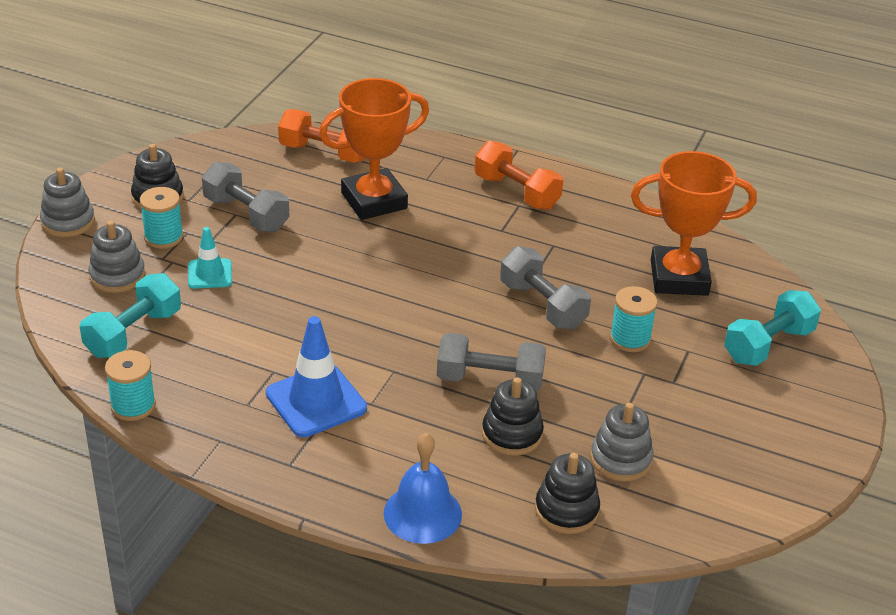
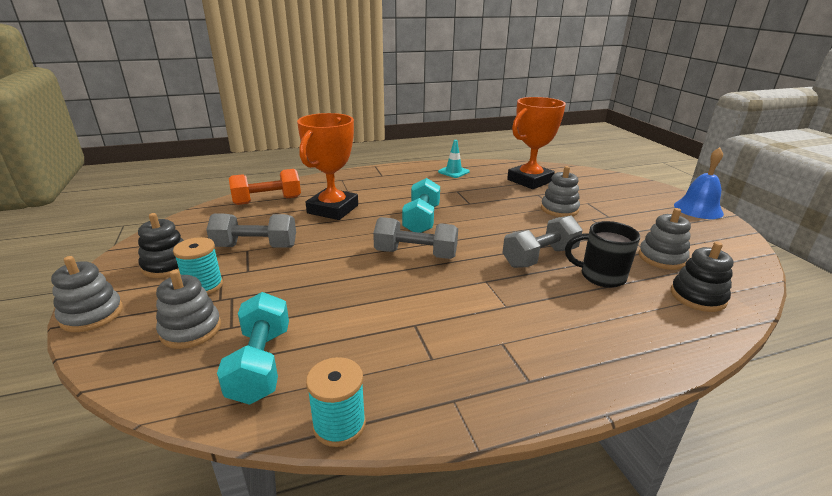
camera: 40 degrees left, 10 degrees down
turquoise traffic cone [188,227,232,289] -> turquoise traffic cone moved to [438,140,470,178]
blue traffic cone [266,316,367,437] -> none
blue bell [384,433,462,544] -> blue bell moved to [674,147,724,219]
orange dumbbell [475,141,563,210] -> none
black stacking toy [482,377,544,456] -> black mug [565,221,640,288]
grey dumbbell [500,246,591,329] -> grey dumbbell moved to [373,217,458,259]
turquoise spool [610,286,657,352] -> grey stacking toy [541,166,580,217]
turquoise dumbbell [724,290,821,366] -> turquoise dumbbell moved to [402,178,440,233]

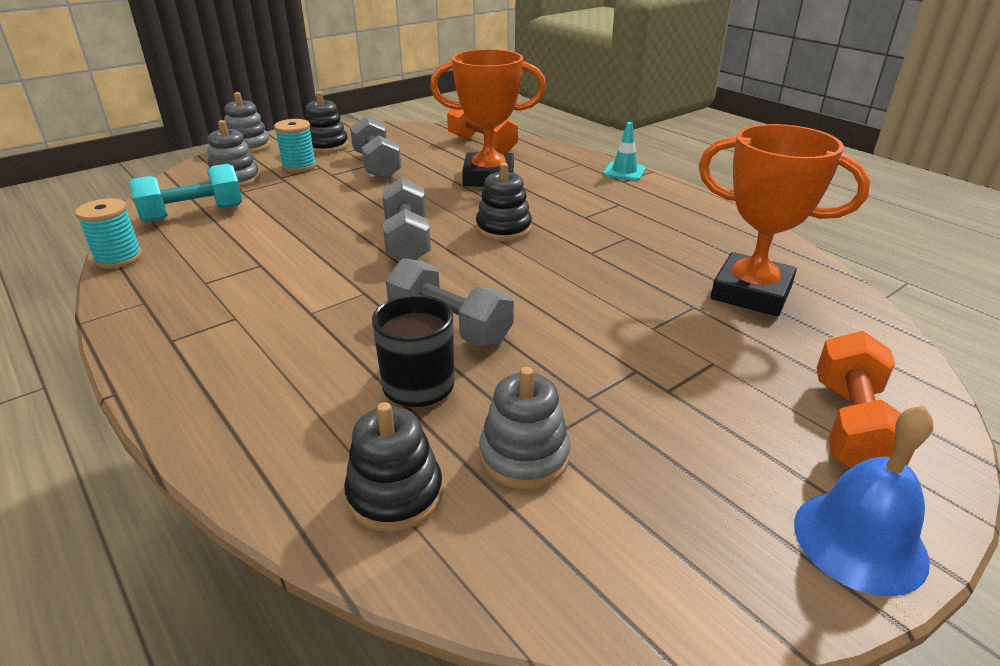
camera: 70 degrees right, 5 degrees up
turquoise dumbbell [402,178,440,233] -> black stacking toy [476,163,532,241]
turquoise traffic cone [438,140,470,178] -> turquoise traffic cone moved to [603,122,646,181]
grey stacking toy [541,166,580,217] -> none
none -> orange dumbbell [817,331,914,469]

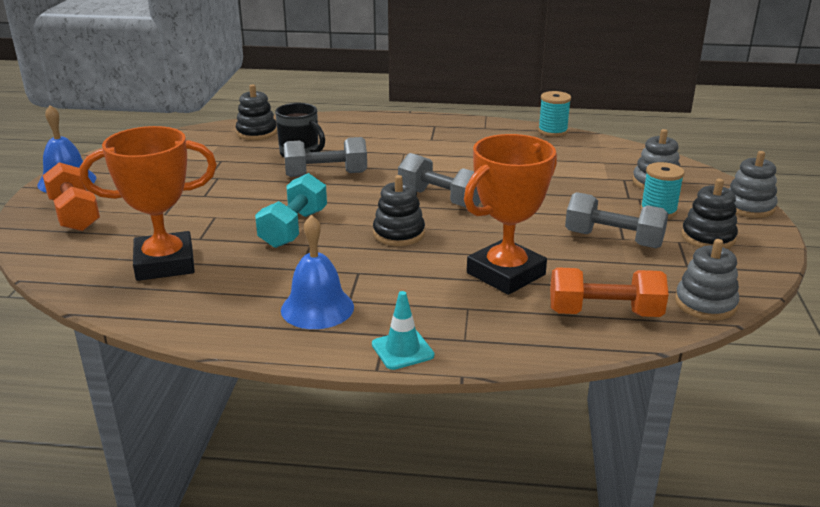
camera: 135 degrees right, 5 degrees down
turquoise dumbbell [129,164,242,222] -> turquoise dumbbell moved to [255,173,327,248]
grey stacking toy [479,367,570,489] -> grey stacking toy moved to [675,239,739,320]
none -> blue bell [281,215,354,329]

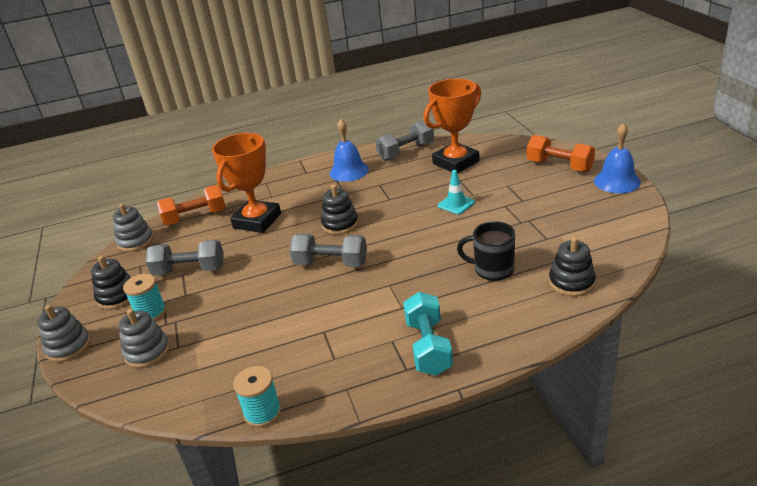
camera: 160 degrees right, 5 degrees up
turquoise dumbbell [255,173,327,248] -> turquoise dumbbell moved to [403,292,453,376]
grey dumbbell [284,137,367,177] -> grey dumbbell moved to [375,120,434,161]
turquoise traffic cone [372,291,434,370] -> turquoise traffic cone moved to [438,170,475,214]

